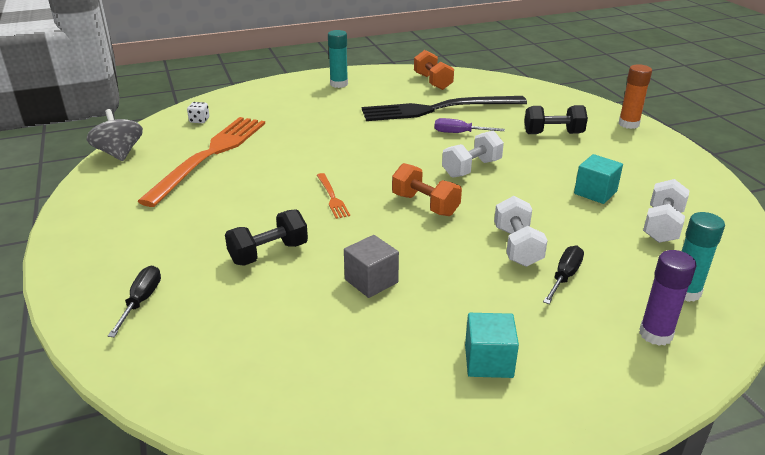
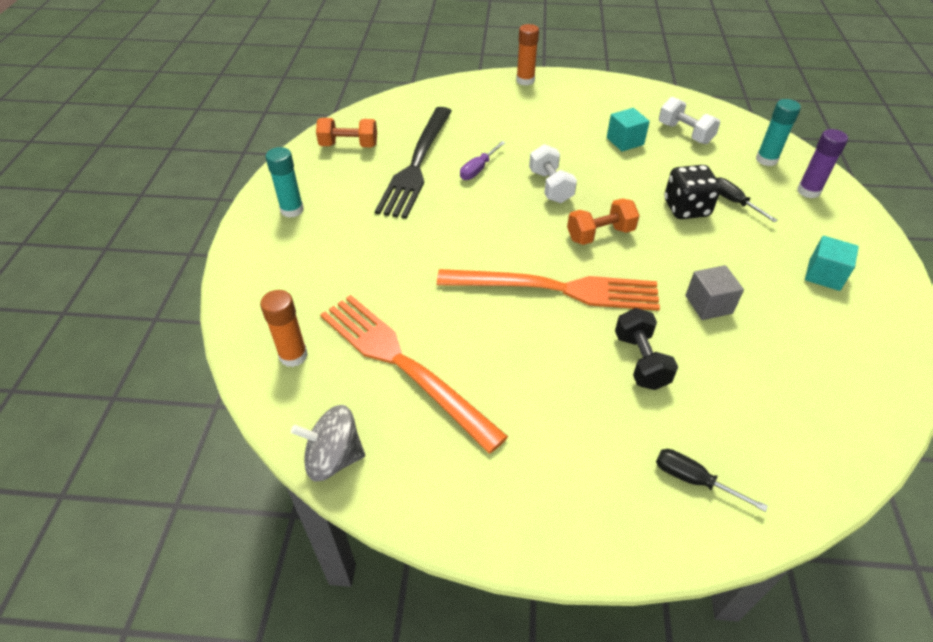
camera: 65 degrees left, 15 degrees up
white dice [187,102,209,123] -> orange glue stick [260,290,308,367]
orange fork [317,173,350,219] -> orange fork [437,269,660,311], size x2.45
white dumbbell [494,196,548,267] -> black dice [664,165,721,219]
black dumbbell [524,105,588,134] -> none

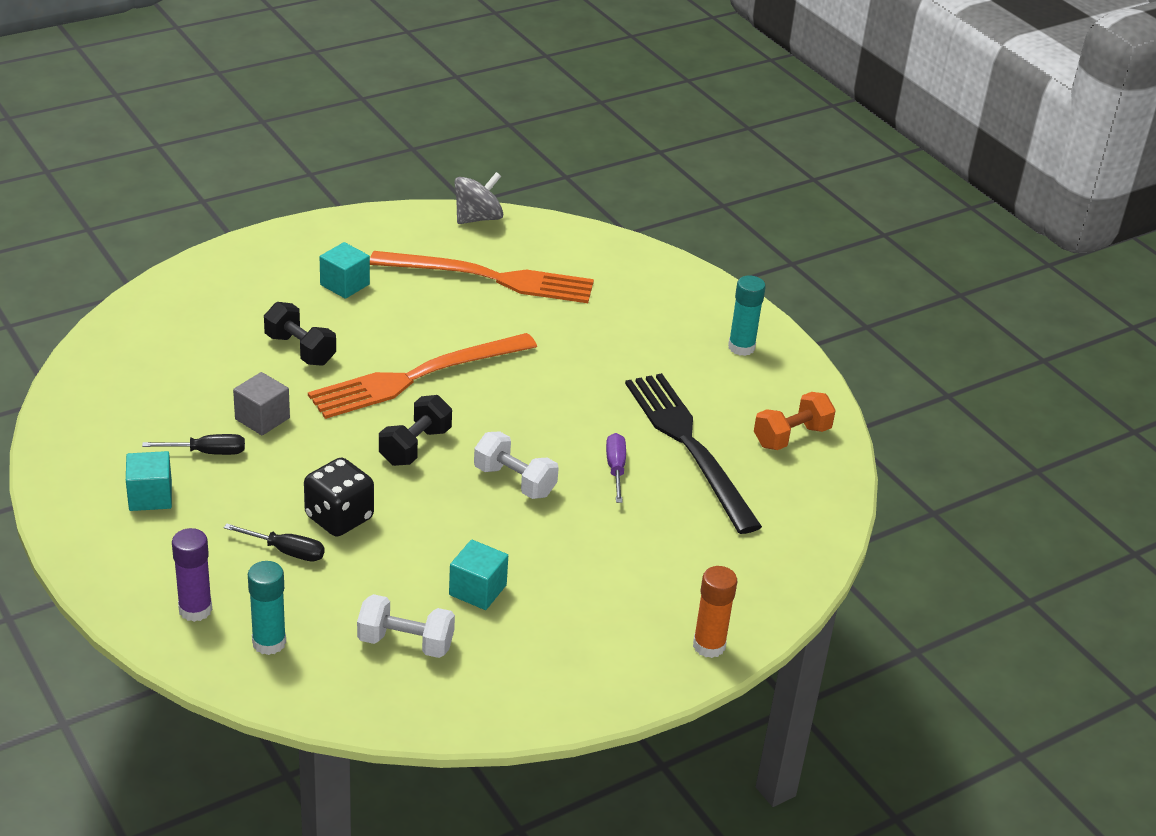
camera: 140 degrees right, 10 degrees down
orange glue stick [260,290,308,367] -> none
orange dumbbell [567,198,640,245] -> black dumbbell [379,395,452,466]
black screwdriver [656,449,768,512] -> black screwdriver moved to [142,434,245,455]
none -> turquoise cube [320,242,370,299]

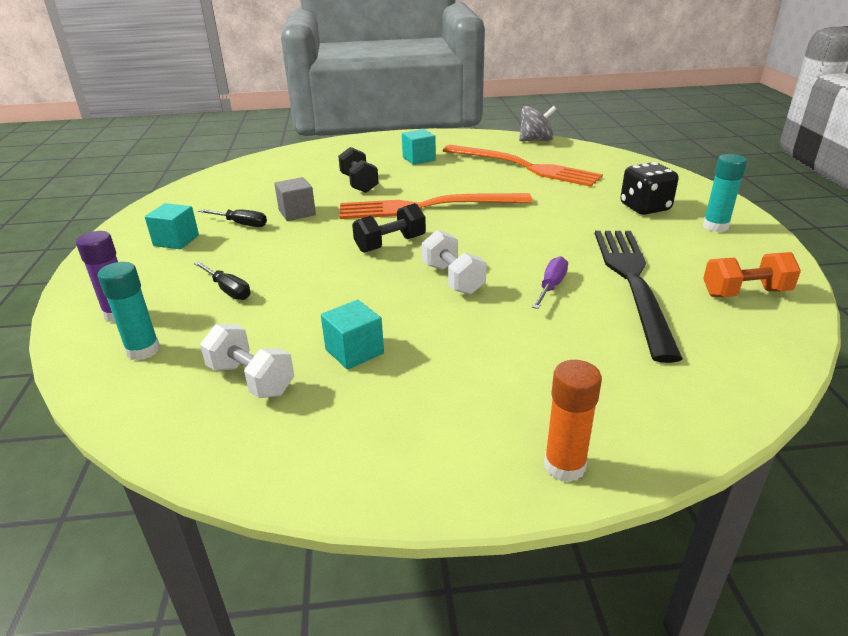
camera: 30 degrees right, 5 degrees down
black dice [304,458,374,537] -> black dice moved to [620,162,678,215]

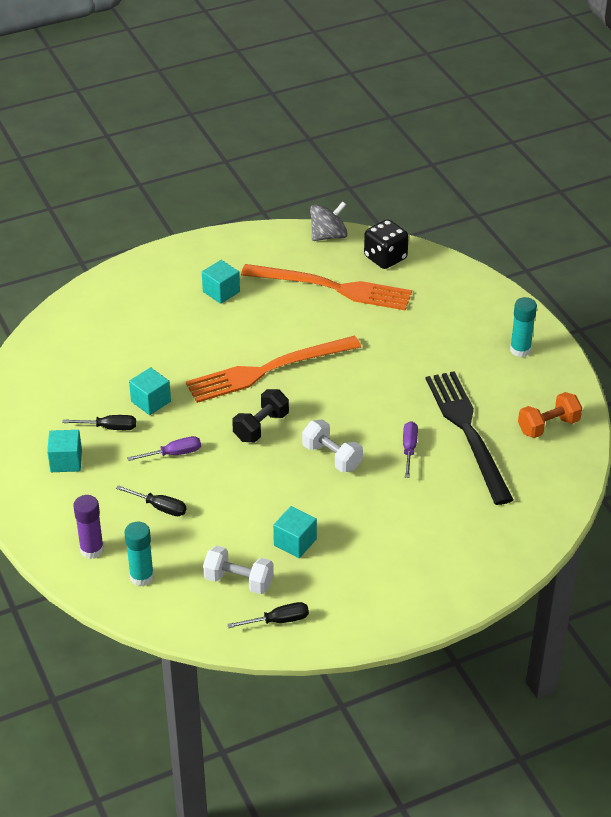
camera: 20 degrees left, 10 degrees up
grey cube [274,177,316,221] -> turquoise cube [129,367,171,415]
black dumbbell [338,147,379,193] -> none
orange glue stick [544,360,602,482] -> none
black dice [620,162,678,215] -> black dice moved to [364,220,409,269]
none -> purple screwdriver [127,436,201,461]
none -> black screwdriver [227,602,309,628]

